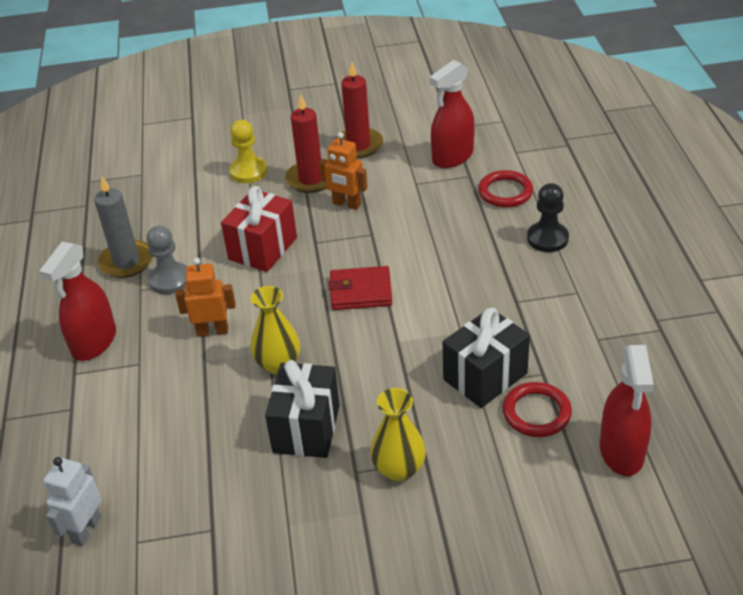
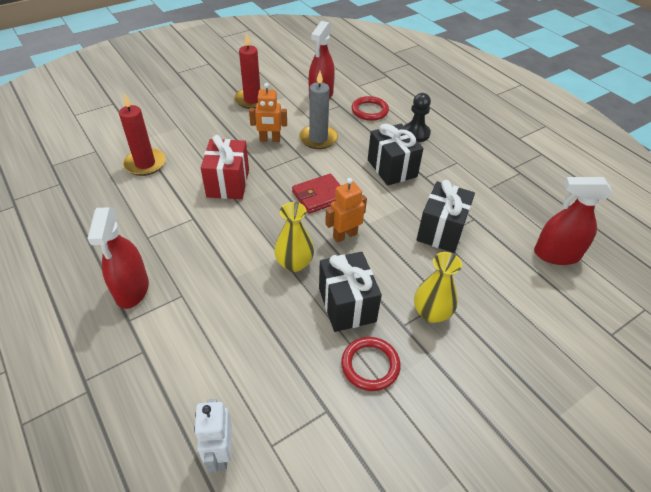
camera: 30 degrees left, 5 degrees up
grey candle [94,176,153,278] -> grey candle moved to [299,71,338,149]
grey pawn [147,226,187,294] -> none
orange robot [175,258,236,337] -> orange robot moved to [325,178,367,243]
yellow pawn [229,120,267,183] -> none
red candle [285,94,327,193] -> red candle moved to [119,93,166,176]
red ring [502,382,572,437] -> red ring moved to [341,337,401,391]
red spray bottle [600,345,654,476] -> red spray bottle turned 120 degrees clockwise [534,177,612,265]
none -> black gift [368,124,423,186]

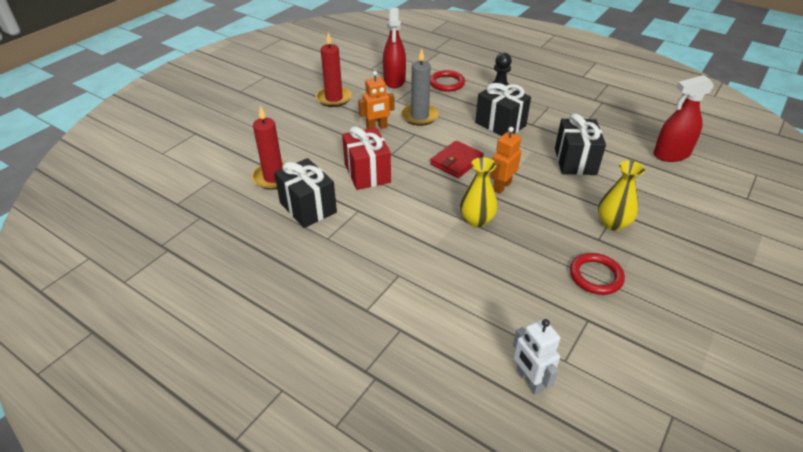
camera: 20 degrees left, 5 degrees down
red spray bottle [87,208,149,309] -> none
black gift [319,252,382,332] -> black gift moved to [274,158,337,228]

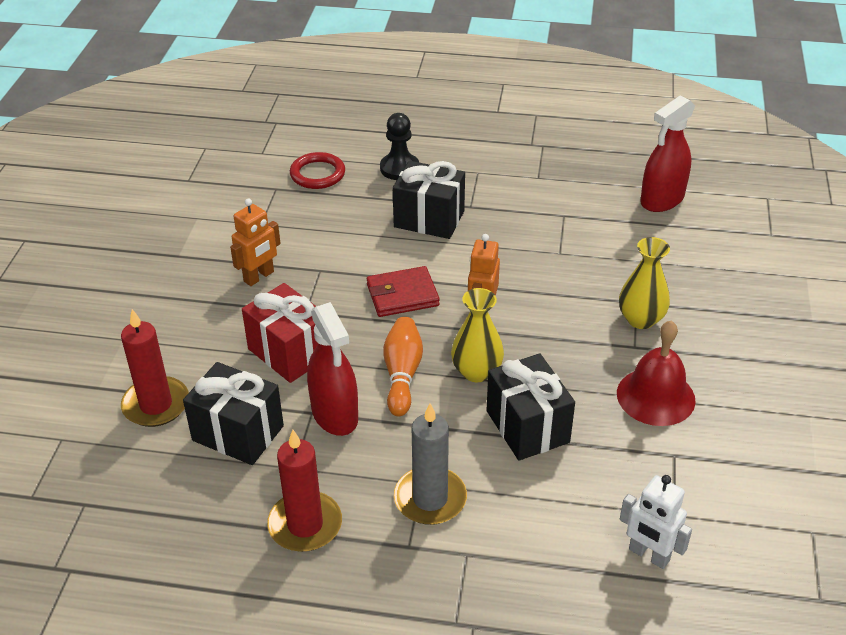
camera: 25 degrees left, 0 degrees up
red candle [316,32,352,107] -> red candle moved to [267,430,342,552]
red spray bottle [383,8,406,88] -> red spray bottle moved to [307,302,358,436]
grey candle [401,49,439,126] -> grey candle moved to [394,403,467,525]
red wallet [430,140,484,178] -> red wallet turned 60 degrees clockwise [367,266,440,317]
black gift [555,113,606,175] -> black gift moved to [487,353,575,461]
red ring [570,253,625,295] -> red bell [617,321,696,426]
none -> orange bowling pin [383,317,423,416]

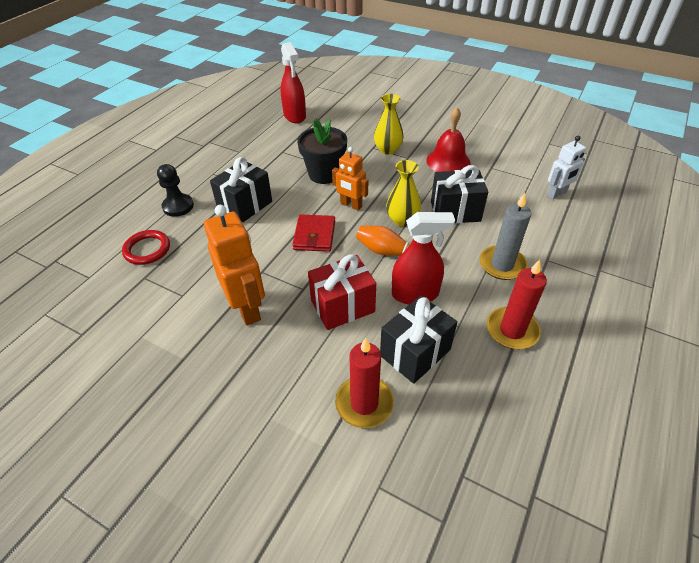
camera: 70 degrees left, 5 degrees up
orange robot [230,198,281,286] -> orange robot [204,205,265,326], size x1.63
none -> black flower pot [297,119,347,184]

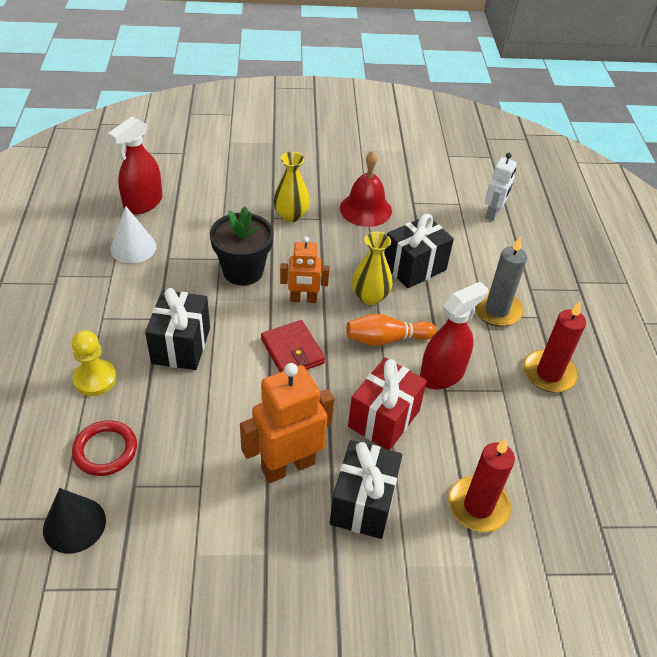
camera: 35 degrees left, 0 degrees up
black pawn [157,164,194,217] -> yellow pawn [72,331,117,396]
orange robot [204,205,265,326] -> orange robot turned 60 degrees counterclockwise [240,363,334,483]
red spray bottle [280,42,306,123] -> red spray bottle turned 90 degrees clockwise [108,117,162,215]
black gift [380,296,457,384] -> black gift moved to [330,440,402,539]
none -> black cone [43,488,106,554]
none -> white cone [110,206,156,263]

